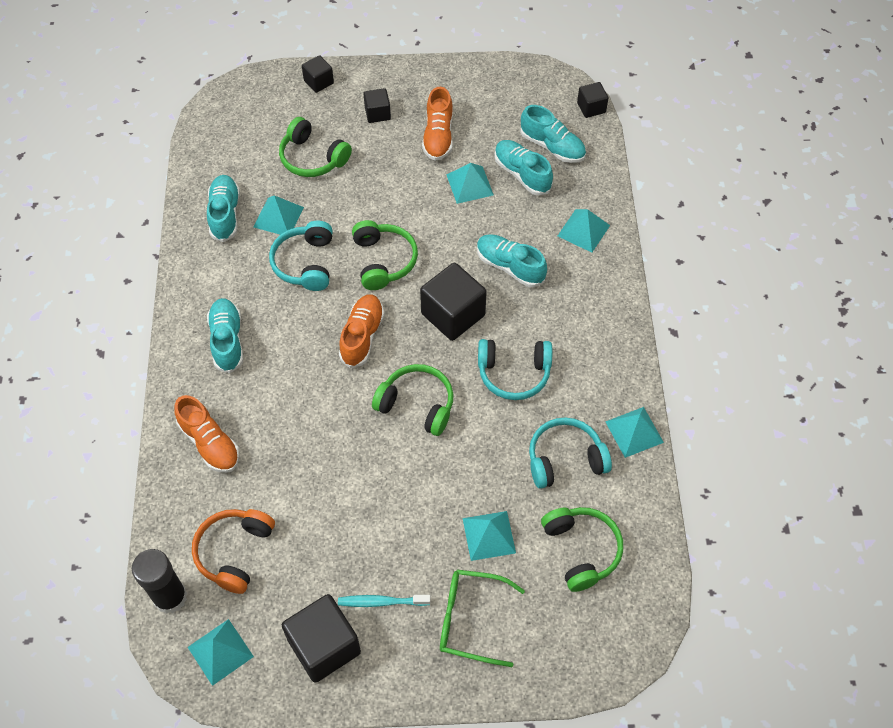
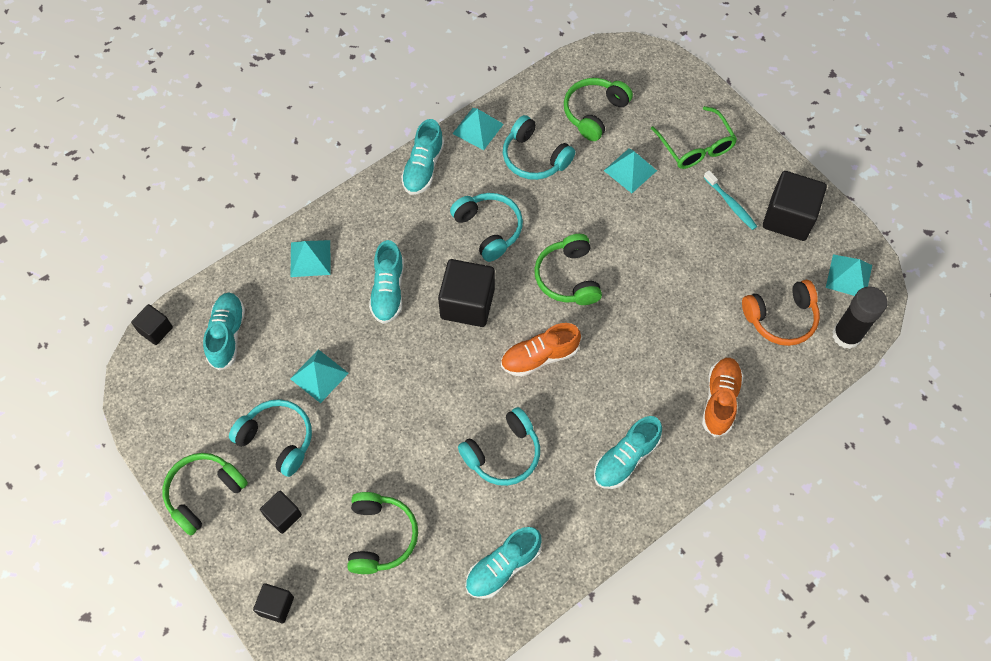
camera: 125 degrees left, 5 degrees up
turquoise pyramid [253,196,304,235] -> none
green headphones [352,220,418,290] -> green headphones moved to [162,453,248,536]
orange shoe [422,87,453,161] -> turquoise headphones [229,399,312,477]
turquoise shoe [494,140,553,195] -> turquoise shoe moved to [401,119,444,195]

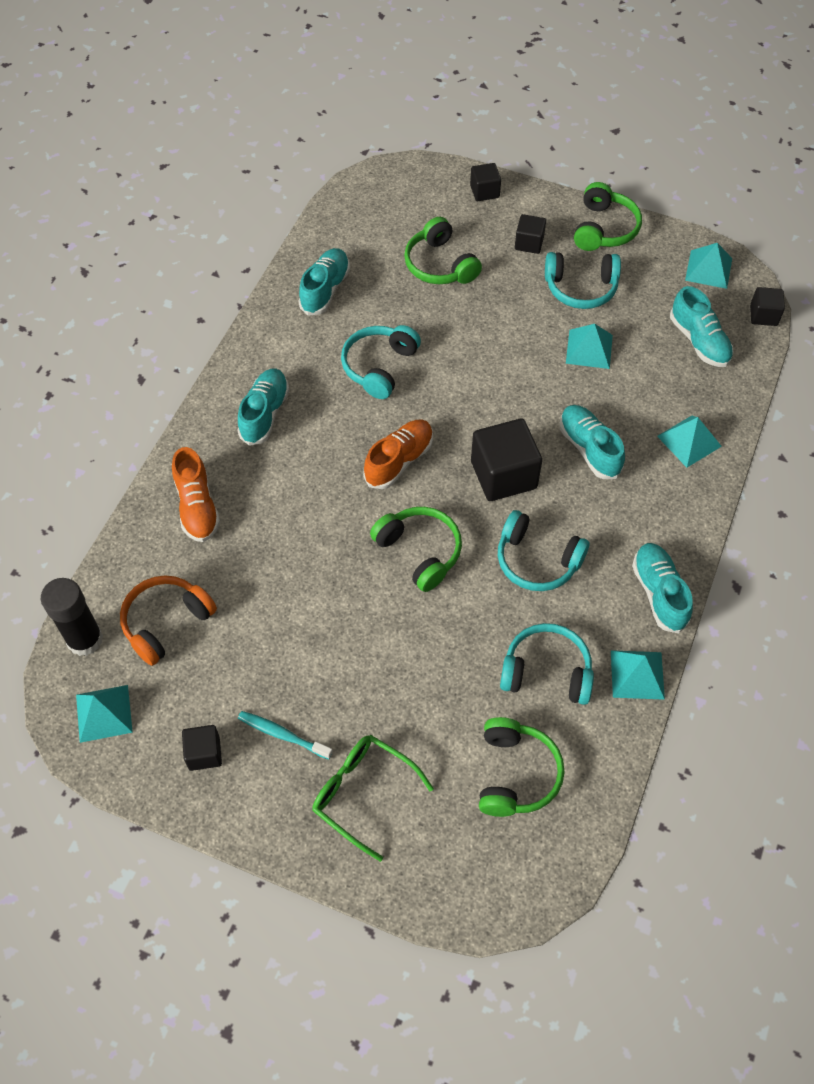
camera: 150 degrees right, 5 degrees down
turquoise pyramid [604,148,657,193] -> turquoise pyramid moved to [685,243,732,289]
black cube [763,171,827,241] -> black cube [182,725,222,771], size x0.54

